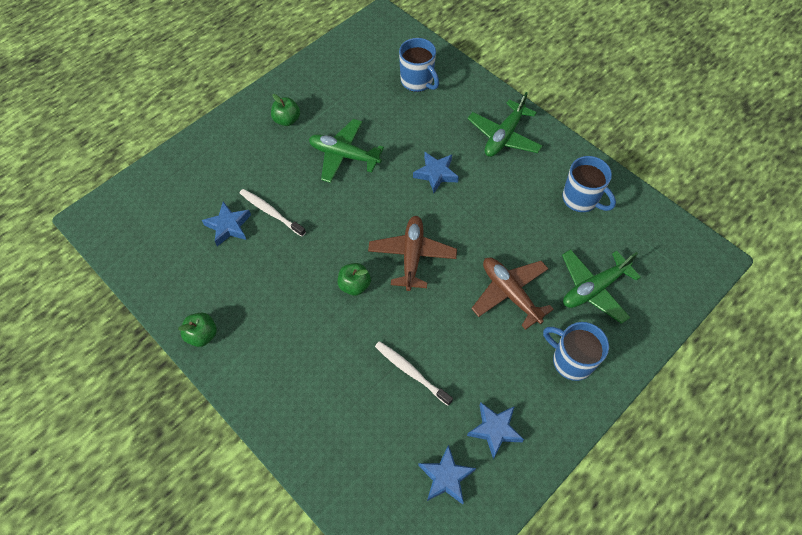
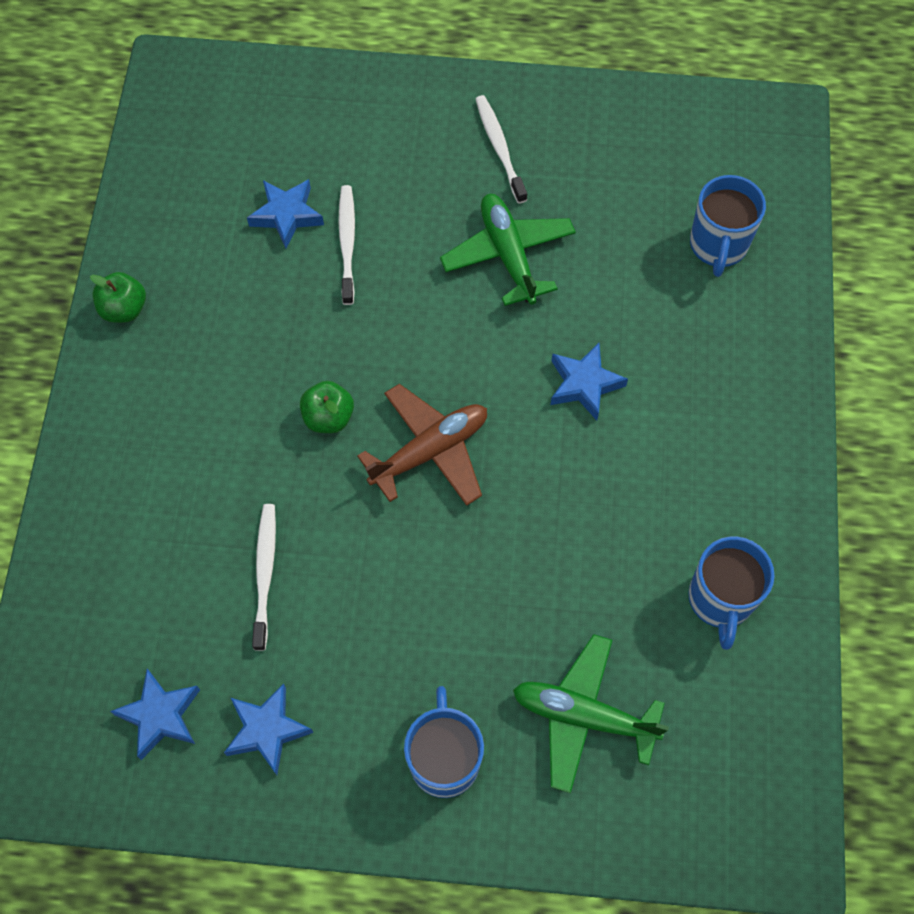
camera: 50 degrees right, 5 degrees up
green apple [271,94,300,126] -> white toothbrush [476,95,527,204]
green plane [468,92,542,157] -> none
brown plane [471,257,554,330] -> none

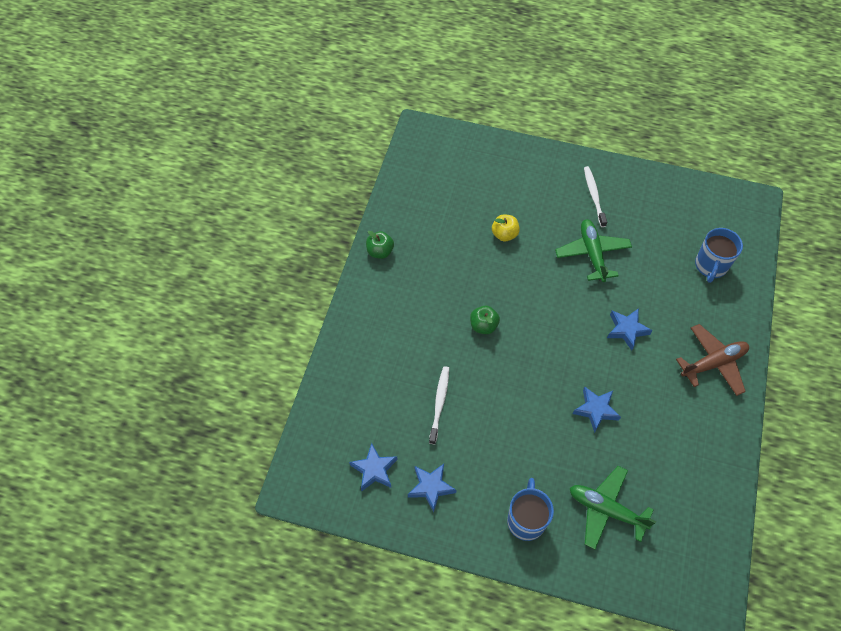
camera: 10 degrees right, 5 degrees down
blue star [247,179,324,249] -> blue star moved to [573,387,621,433]
white toothbrush [339,185,355,305] -> yellow apple [492,214,520,242]
brown plane [357,384,487,506] -> brown plane moved to [676,324,749,396]
blue mug [688,537,775,650] -> none

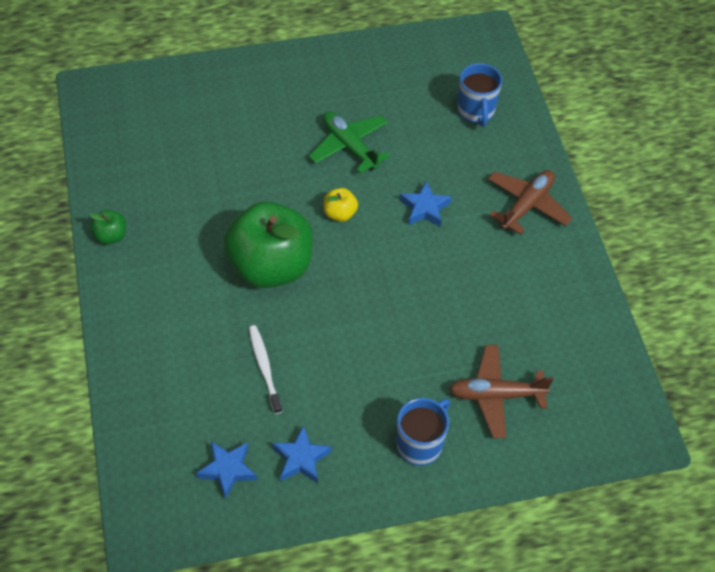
camera: 30 degrees left, 5 degrees down
green apple [470,306,500,334] -> green apple [224,202,313,288], size x2.44
yellow apple [492,214,520,242] -> yellow apple moved to [324,188,358,222]
blue mug [507,478,554,541] -> blue mug turned 60 degrees clockwise [396,398,450,466]
green plane [570,466,656,549] -> brown plane [449,345,553,438]
blue star [573,387,621,433] -> none
white toothbrush [584,166,607,227] -> none

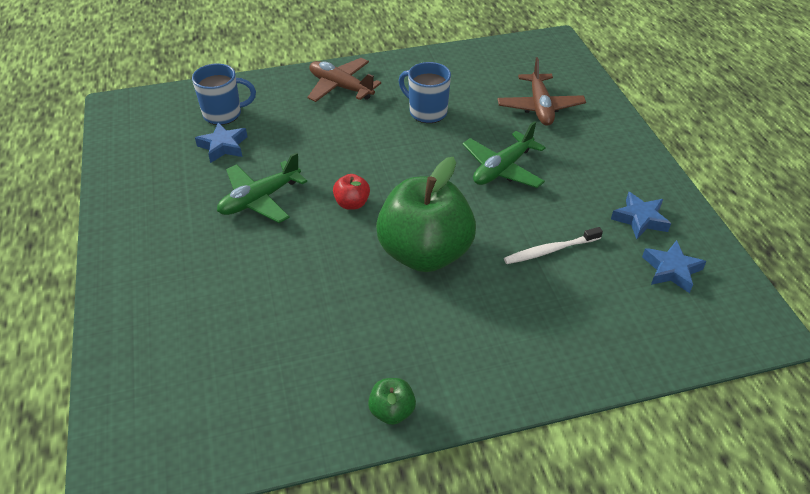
camera: 90 degrees left, 10 degrees down
yellow apple [324,188,358,222] -> red apple [333,174,370,210]
blue mug [396,398,450,466] -> blue mug moved to [399,62,451,123]
blue star [399,181,452,227] -> blue star moved to [195,123,248,163]
none -> green plane [462,121,546,188]

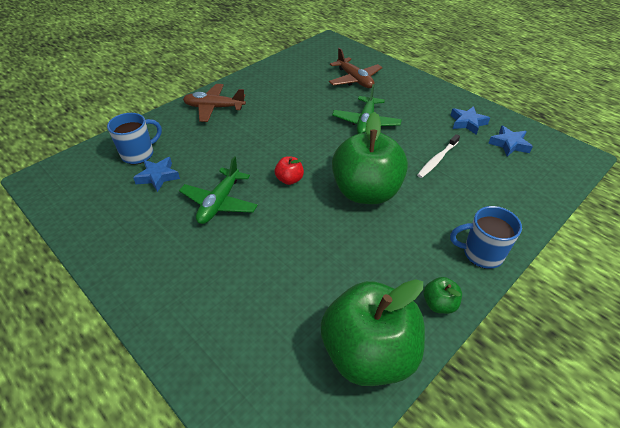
camera: 30 degrees left, 0 degrees up
blue mug [399,62,451,123] -> blue mug moved to [450,206,522,269]
none -> green apple [321,279,425,386]

